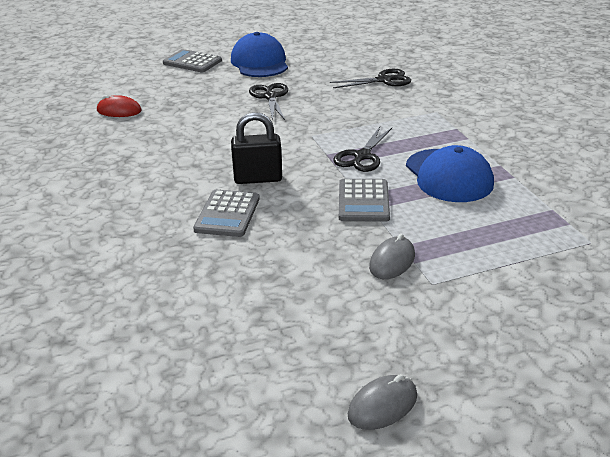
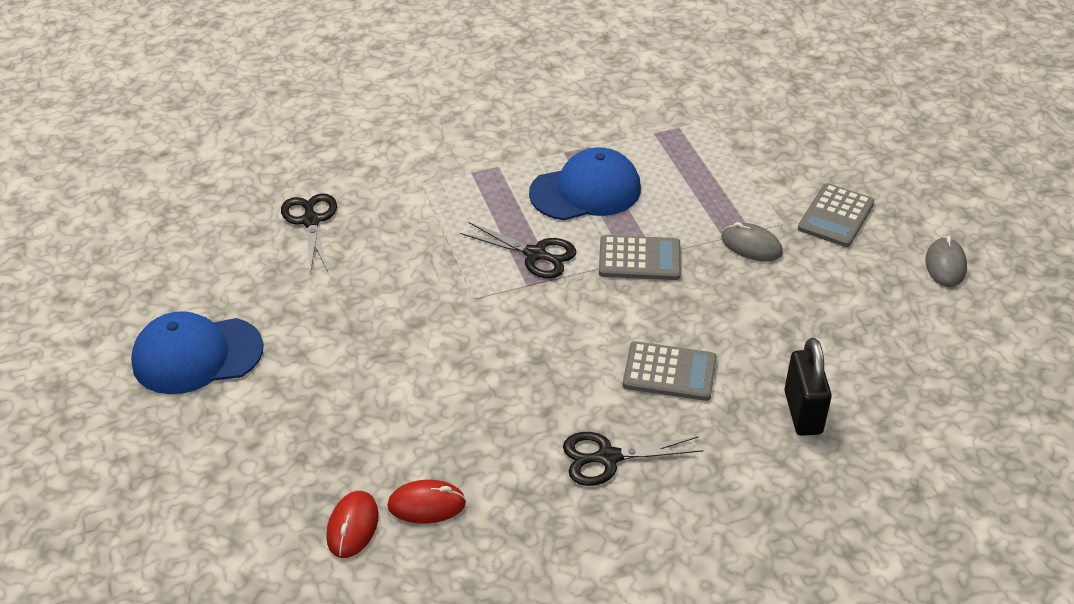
camera: 90 degrees left, 10 degrees up
grey calculator [163,49,222,72] -> grey calculator moved to [798,183,875,247]
black padlock [231,112,282,184] -> black padlock moved to [784,338,832,436]
black scissors [249,83,288,120] -> black scissors moved to [563,432,704,486]
grey mouse [348,374,417,430] -> grey mouse turned 45 degrees clockwise [925,236,967,287]
none -> red mouse [387,480,466,524]

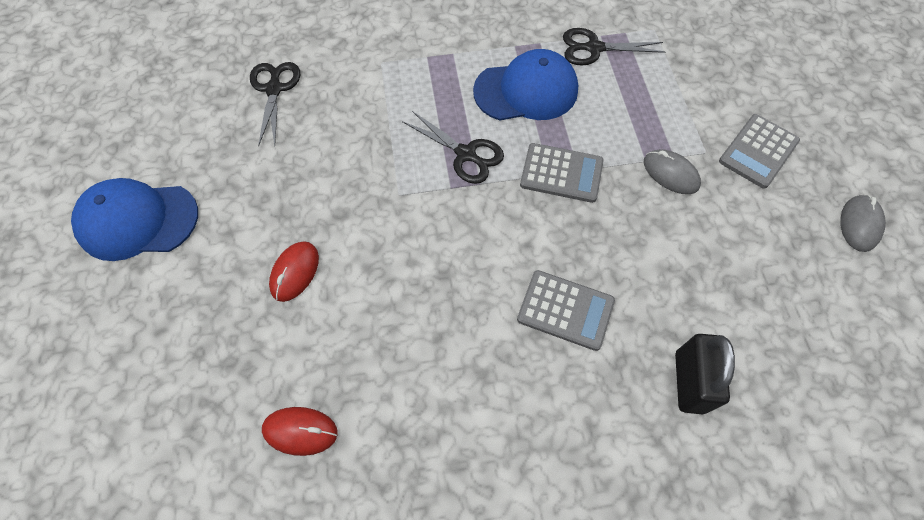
camera: 10 degrees right, 20 degrees up
red mouse [326,491,379,558] -> red mouse moved to [269,241,319,302]
black scissors [563,432,704,486] -> black scissors moved to [563,28,665,66]

